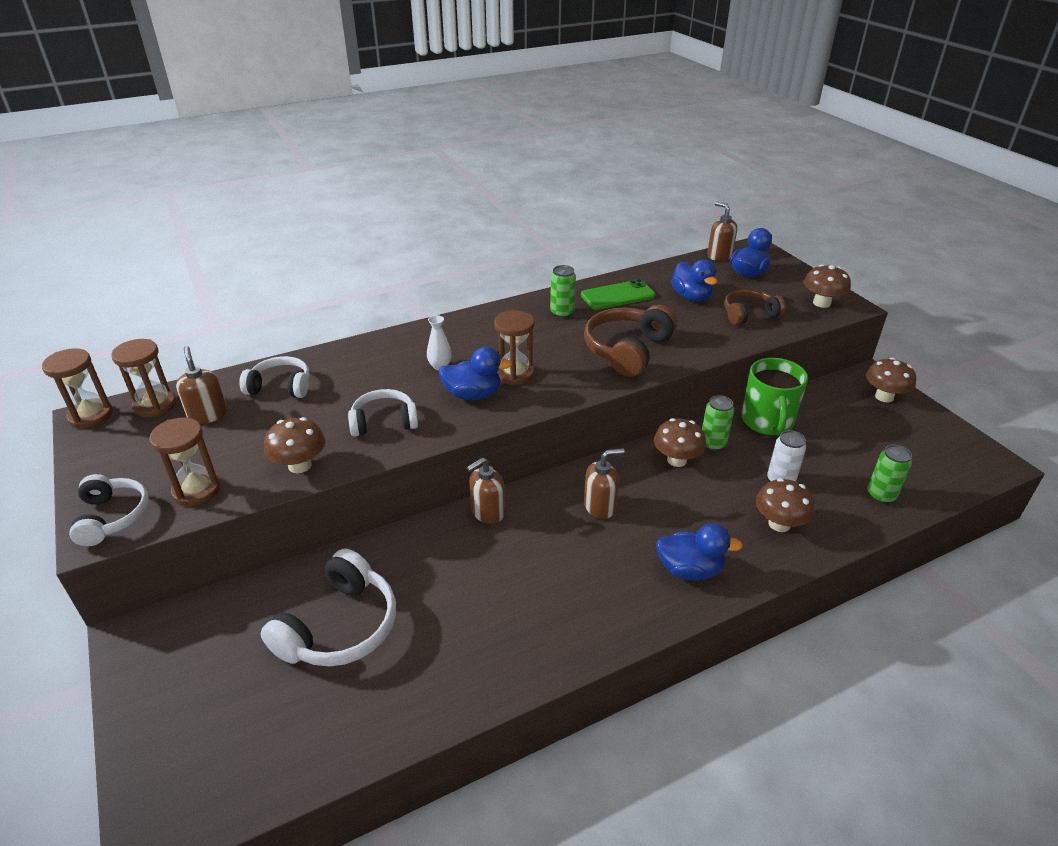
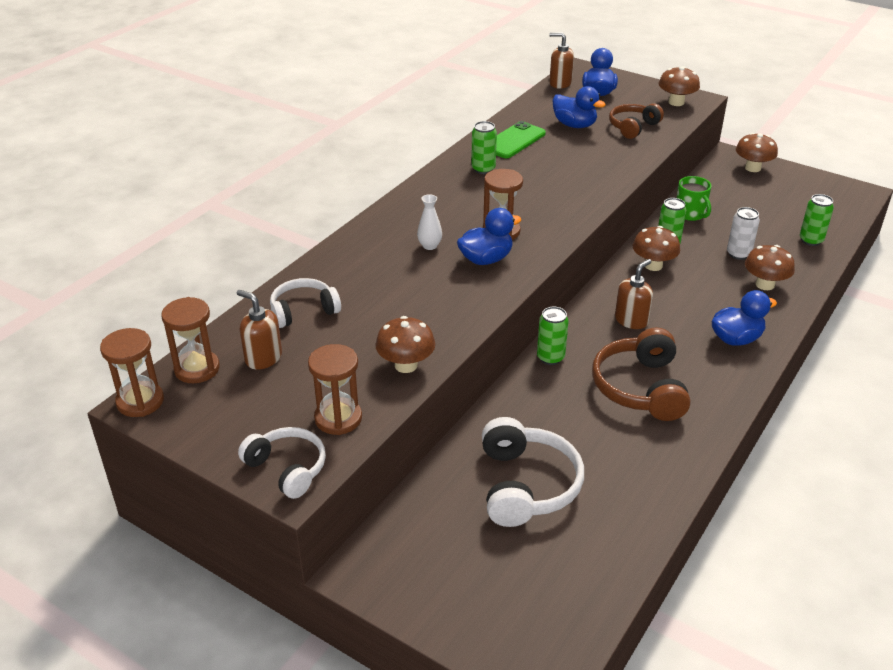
camera: 30 degrees left, 0 degrees up
white headphones [348,389,418,437] -> none
brown soap dispenser [467,457,505,524] -> green can [537,307,569,365]
brown headphones [584,305,677,377] -> brown headphones moved to [592,327,691,421]
green mug [741,358,808,436] -> green mug [677,176,711,221], size x0.65

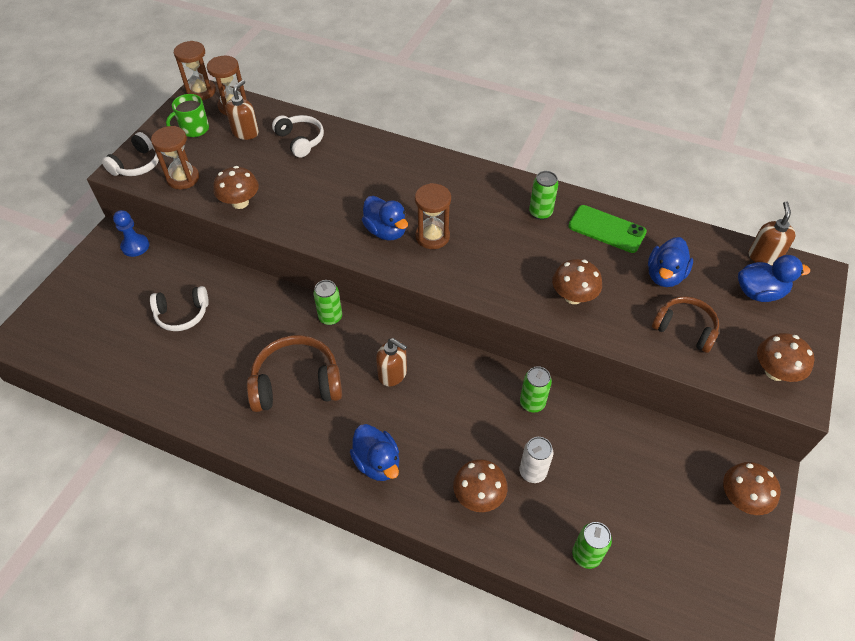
camera: 80 degrees right, 15 degrees up
white vase [417,194,442,250] -> none
white headphones [482,417,584,527] -> white headphones [150,286,209,331], size x0.65
brown mushroom [633,226,680,271] -> brown mushroom moved to [552,259,602,304]
green mug [677,176,711,221] -> green mug moved to [166,94,209,137]
none -> blue pawn [113,210,149,257]

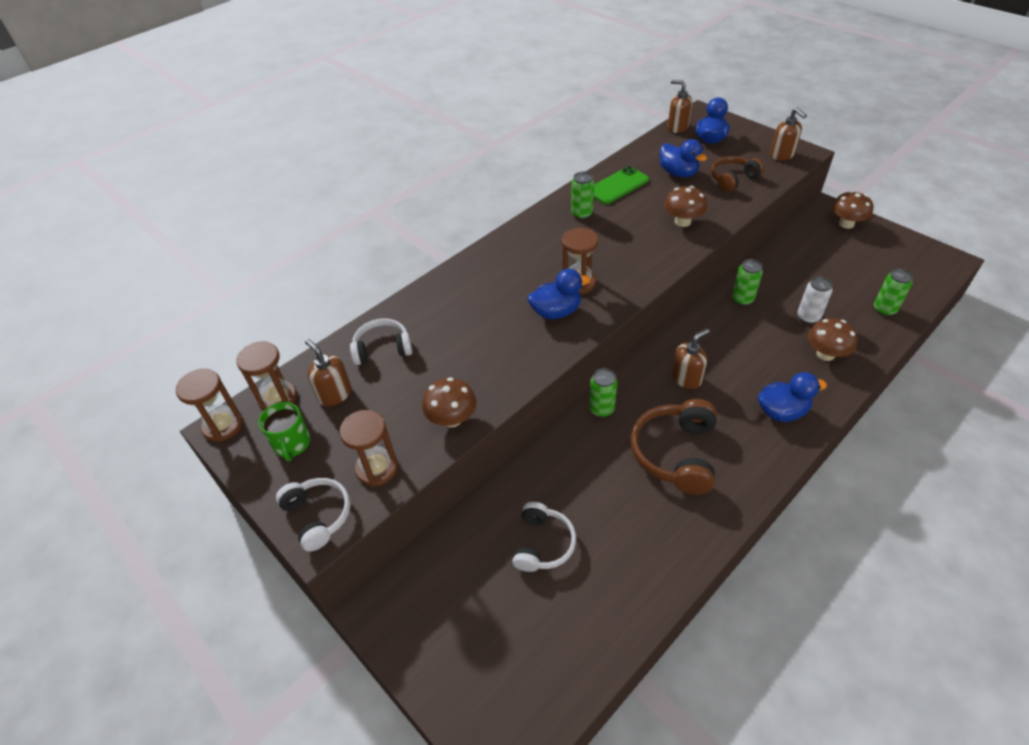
camera: 65 degrees left, 5 degrees down
blue pawn [113,210,149,257] -> none
brown mushroom [757,333,815,382] -> brown soap dispenser [770,108,807,161]

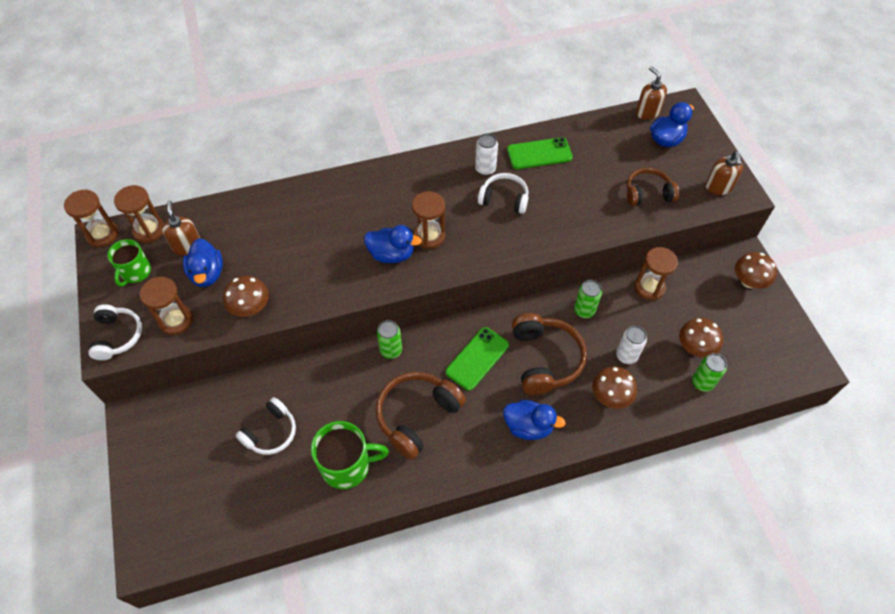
camera: 25 degrees right, 10 degrees up
white headphones [350,318,412,365] -> white headphones moved to [478,173,529,214]
green can [571,172,594,220] -> white can [475,133,498,176]
blue duck [660,139,707,177] -> blue duck moved to [183,238,223,287]
brown mushroom [664,186,707,227] -> brown mushroom moved to [679,318,723,358]
brown soap dispenser [672,329,710,389] -> green phone [446,327,509,391]
none -> green mug [311,421,389,489]
none -> brown headphones [512,313,587,395]
none -> brown hourglass [635,247,678,300]

